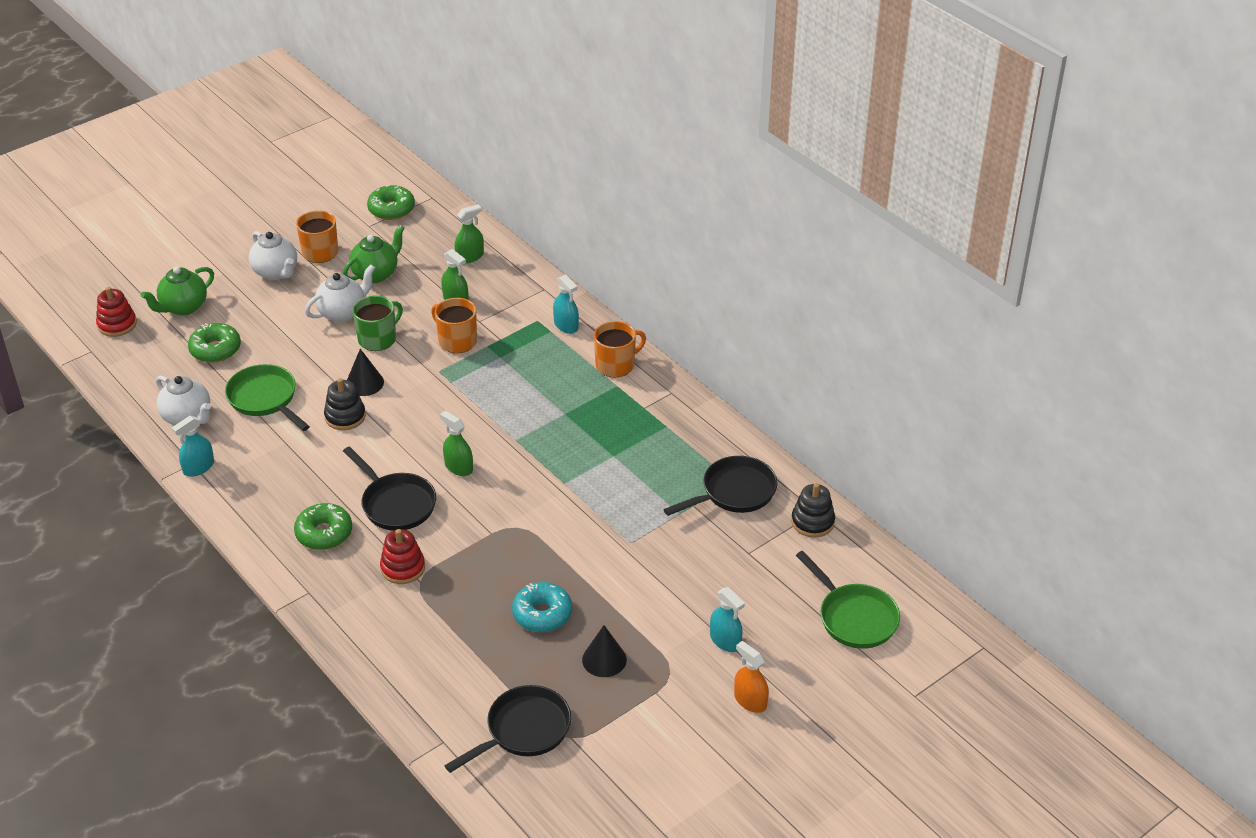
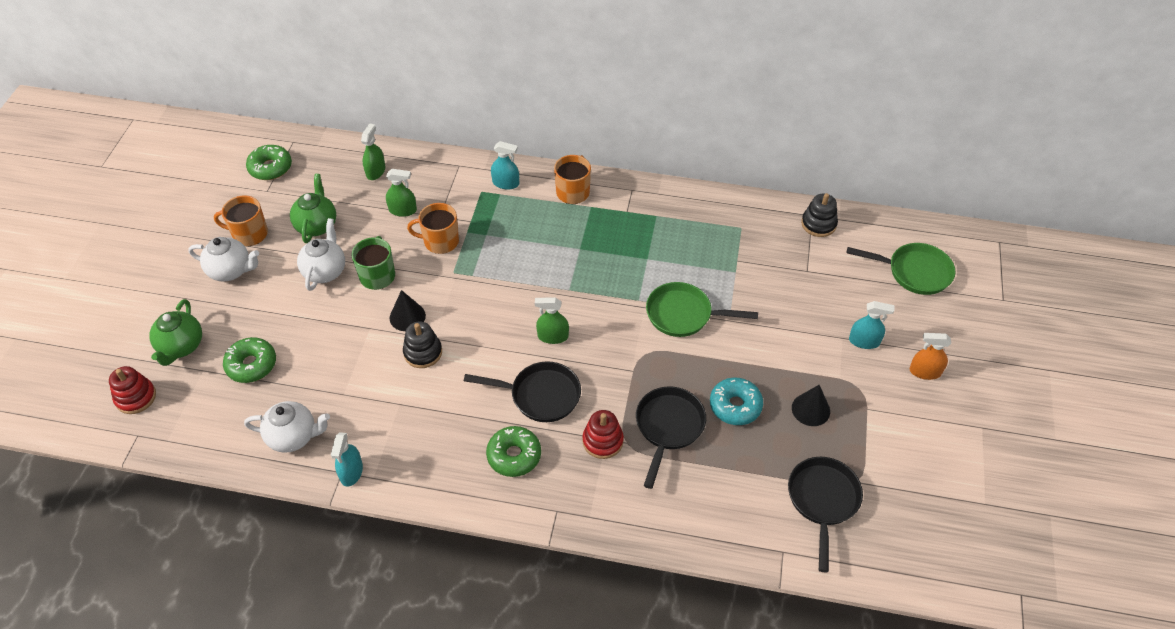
camera: 40 degrees left, 10 degrees up
green pan [225,364,310,431] -> green pan moved to [646,282,758,337]
black pan [663,456,777,516] -> black pan moved to [636,386,706,489]

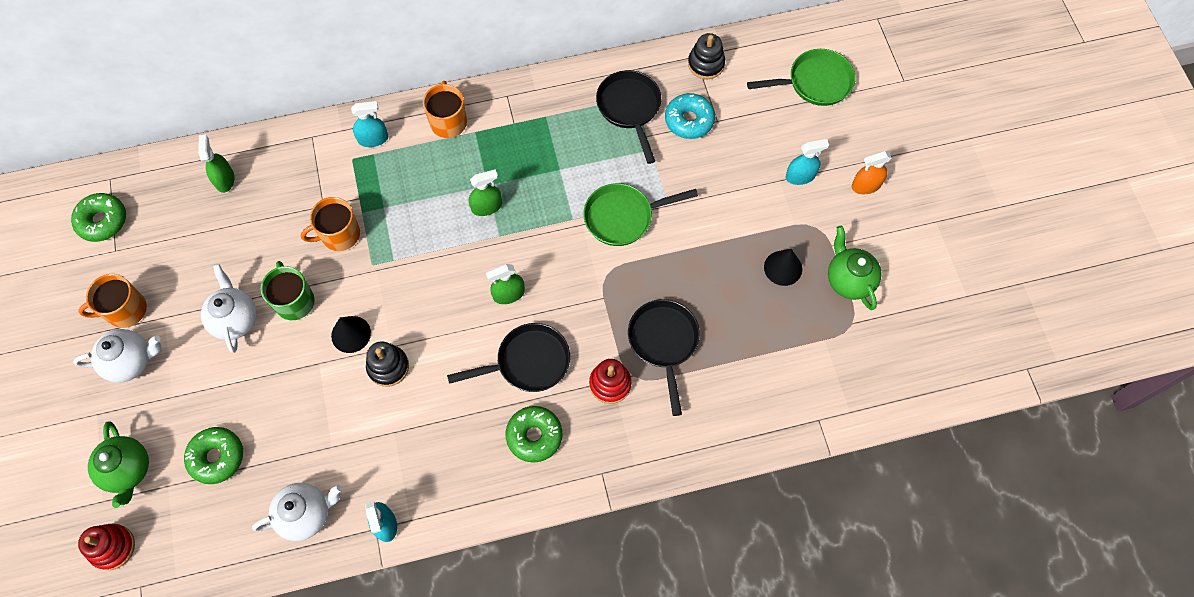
camera: 25 degrees left, 15 degrees up
green teapot [290,174,336,243] -> green teapot moved to [828,226,882,310]
green spray bottle [386,169,417,217] -> green spray bottle moved to [469,169,502,216]
turquoise donut [710,377,763,425] -> turquoise donut moved to [665,93,715,139]
black pan [788,457,863,572] -> black pan moved to [596,70,661,164]

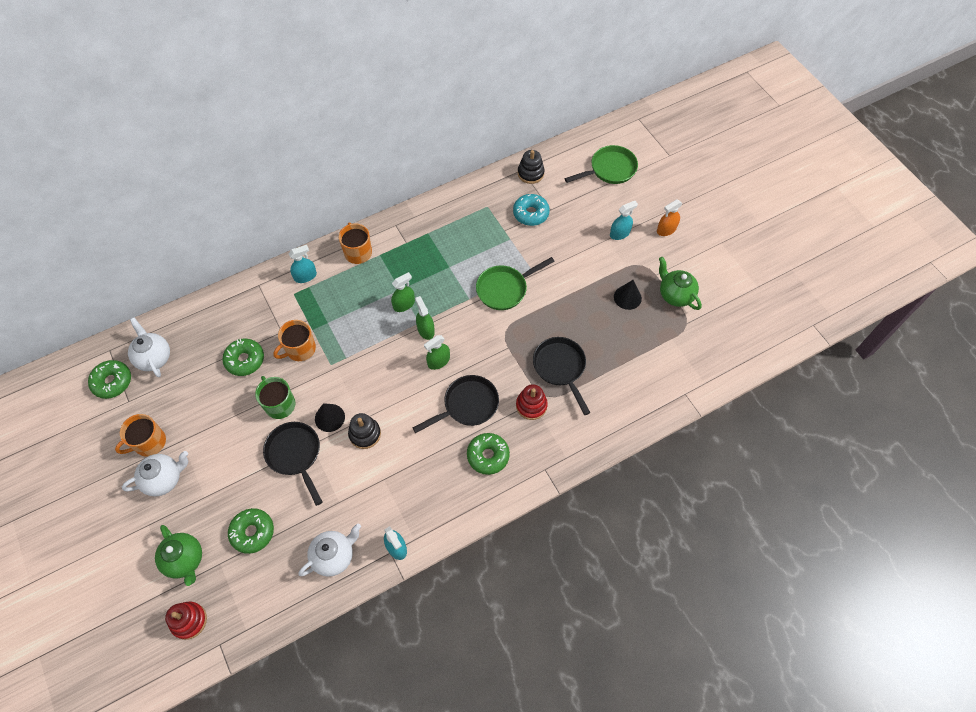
camera: 15 degrees left, 5 degrees down
green spray bottle [198,135,235,193] -> green spray bottle moved to [415,296,435,340]
white teapot [201,264,257,353] -> white teapot moved to [128,317,170,377]
black pan [596,70,661,164] -> black pan moved to [263,422,322,506]
none -> green donut [222,338,264,376]

